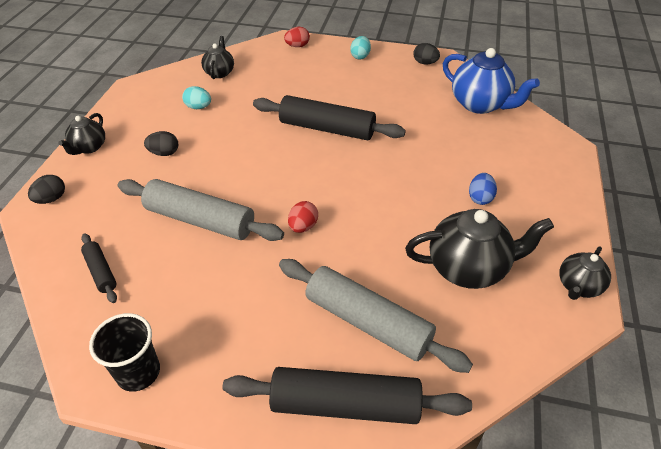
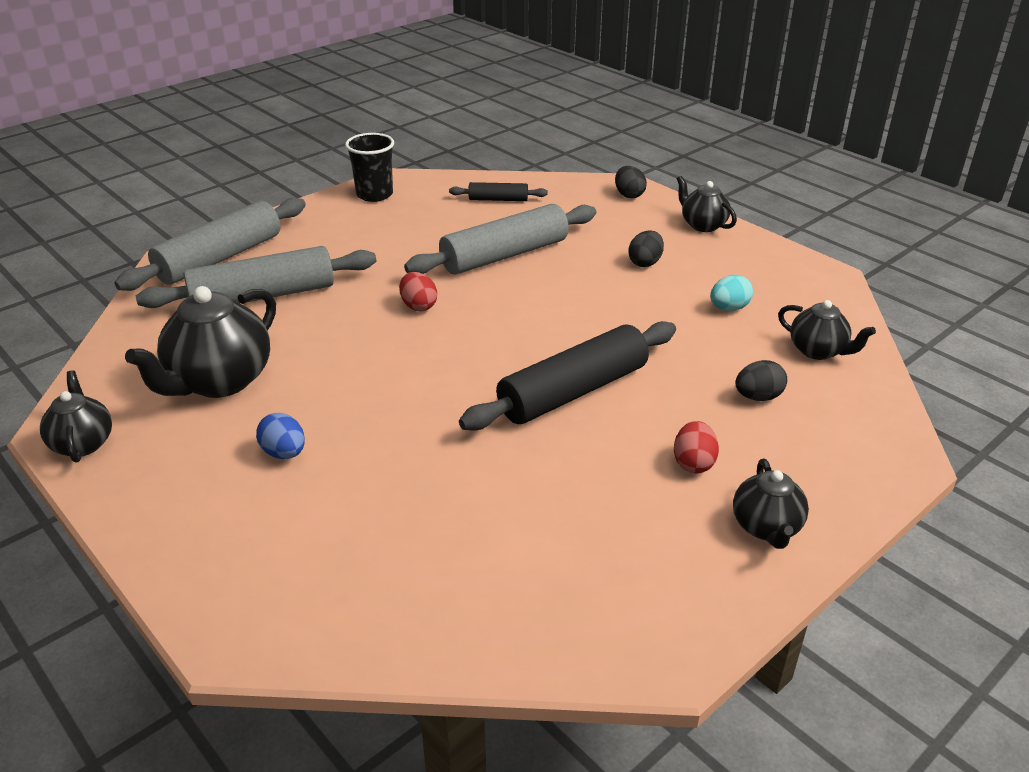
camera: 125 degrees right, 10 degrees down
black rolling pin [222,367,472,424] -> grey rolling pin [114,198,306,291]
red egg [284,27,310,47] -> red egg moved to [674,421,719,473]
turquoise egg [350,36,371,60] -> black teapot [733,459,809,549]
black egg [414,43,440,64] -> black egg moved to [735,360,787,401]
blue teapot [443,48,540,114] -> none

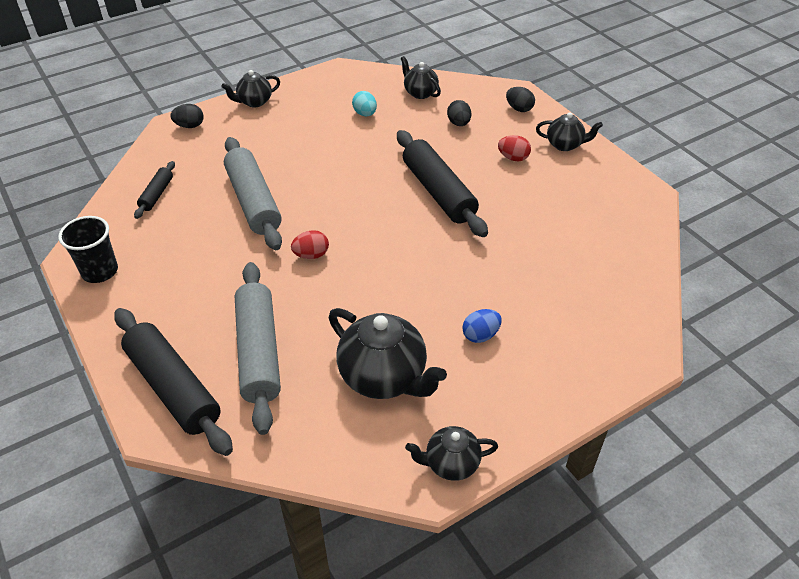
camera: 80 degrees left, 10 degrees up
grey rolling pin [114,198,306,291] -> black rolling pin [114,308,233,456]
black egg [628,231,664,267] -> black egg moved to [506,87,535,112]
black teapot [778,300,876,360] -> black teapot turned 90 degrees counterclockwise [401,56,441,99]

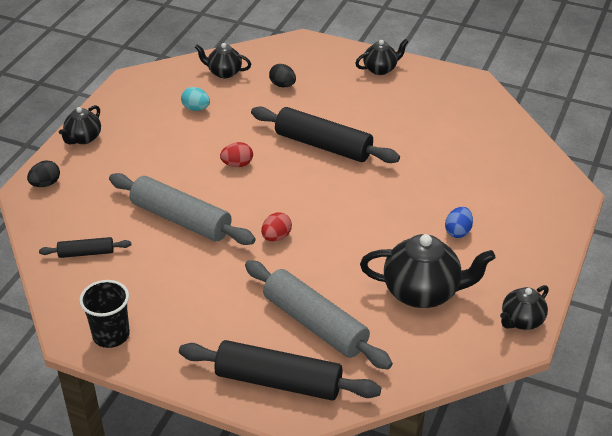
camera: 35 degrees left, 5 degrees down
black rolling pin [134,161,175,219] -> black rolling pin turned 75 degrees counterclockwise [39,237,131,258]
red egg [498,135,531,161] -> red egg moved to [220,142,253,167]
black egg [506,87,535,112] -> none

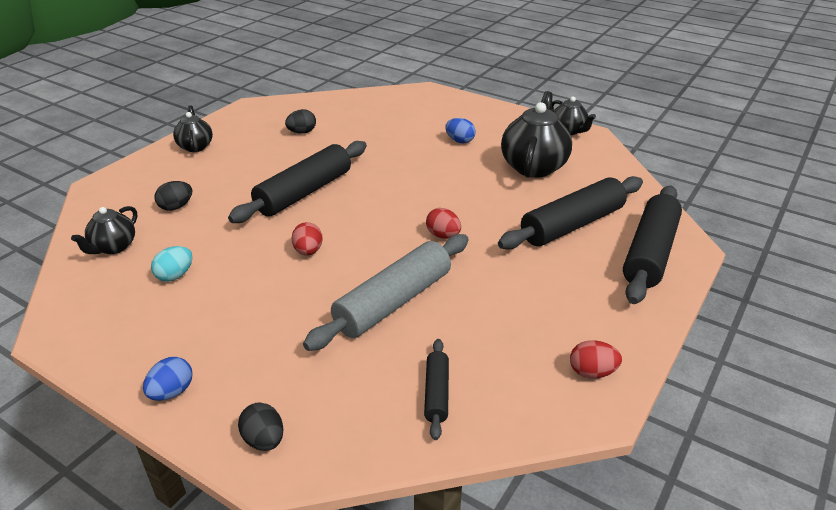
camera: 80 degrees left, 5 degrees down
black teapot [59,105,101,144] -> blue egg [143,357,192,401]
black cup [79,280,130,348] -> red egg [570,340,622,379]
grey rolling pin [245,260,393,370] -> black rolling pin [498,176,643,250]
none -> black egg [285,109,316,134]

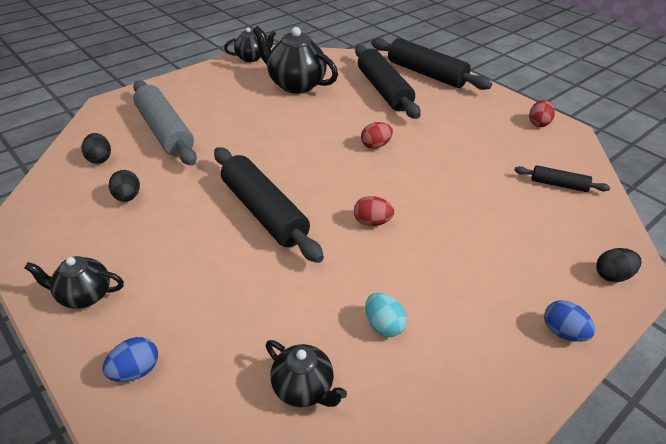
camera: 75 degrees left, 5 degrees up
black egg [155,181,193,211] -> black egg moved to [82,133,111,164]
grey rolling pin [303,234,469,351] -> grey rolling pin moved to [133,80,197,166]
blue egg [445,118,476,143] -> blue egg moved to [102,337,158,382]

